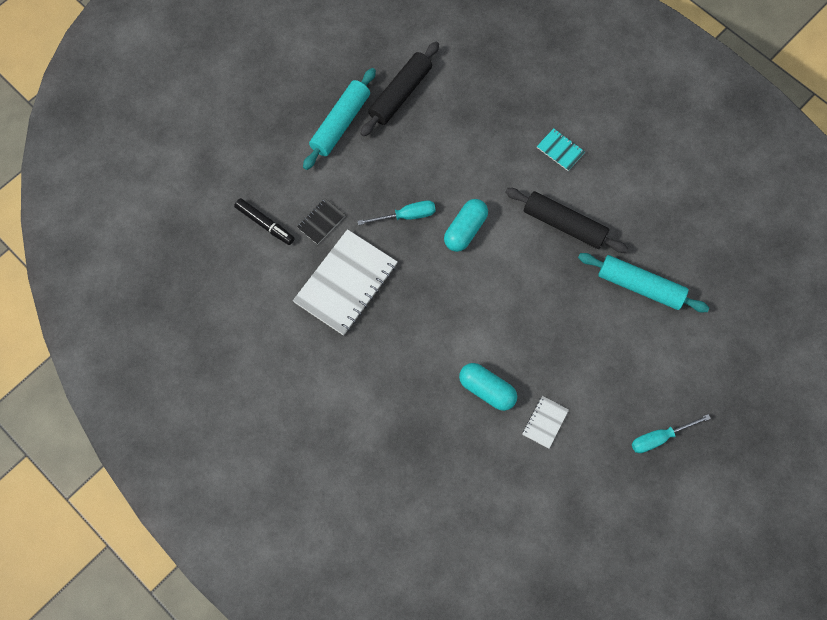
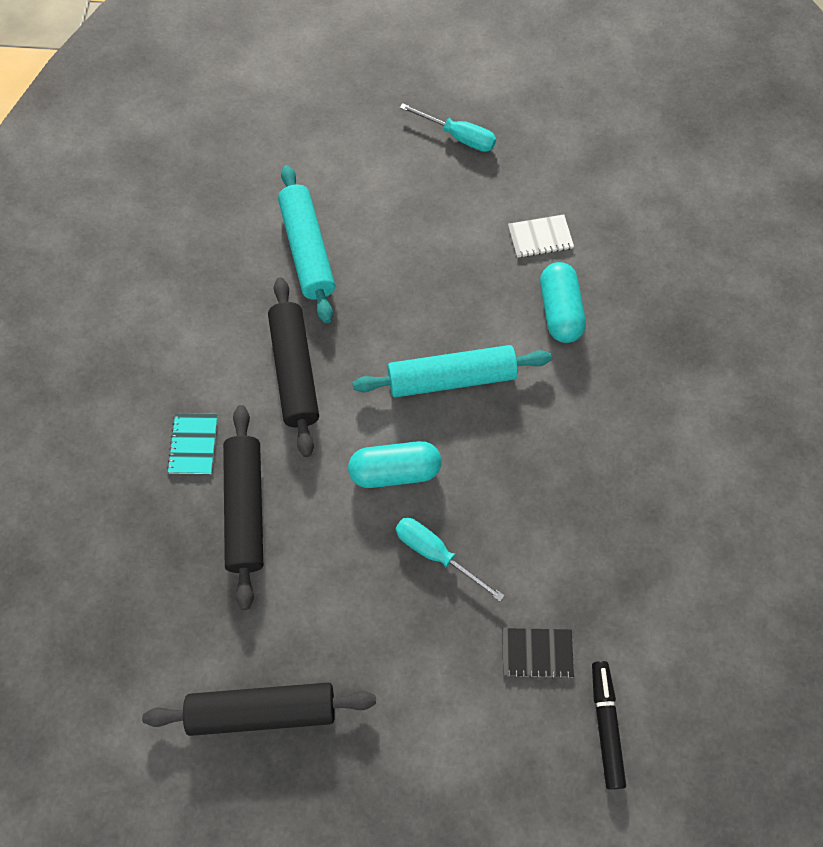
camera: 130 degrees left, 5 degrees down
white notebook [293,229,397,336] -> none
turquoise rolling pin [303,68,376,170] -> turquoise rolling pin moved to [352,345,552,398]
none -> black rolling pin [223,405,263,610]

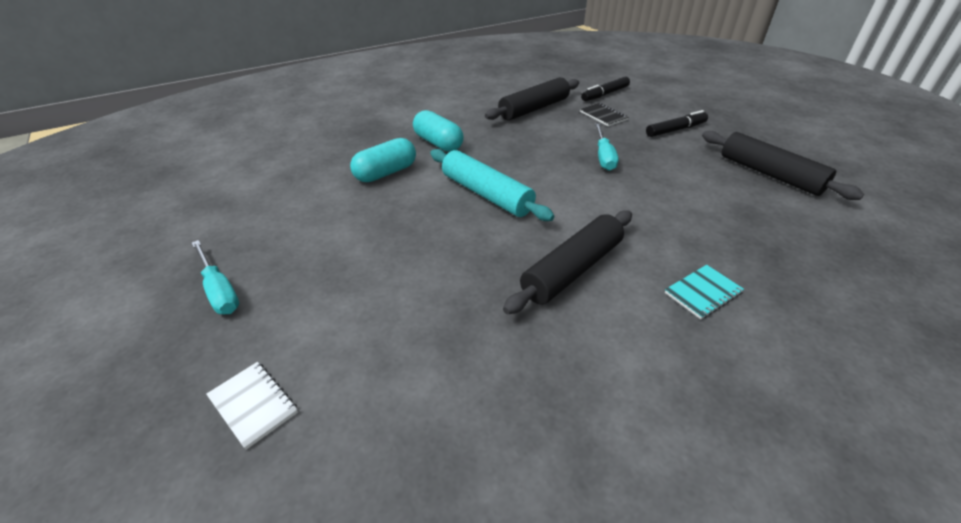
camera: 125 degrees left, 25 degrees down
black rolling pin [223,405,263,610] -> black rolling pin moved to [485,77,579,120]
turquoise rolling pin [278,165,335,323] -> none
turquoise capsule [348,441,441,488] -> turquoise capsule moved to [413,110,464,152]
turquoise screwdriver [400,103,496,152] -> turquoise screwdriver turned 150 degrees clockwise [192,240,239,314]
white notebook [508,215,574,258] -> white notebook moved to [206,362,298,450]
none -> black marker [646,110,708,137]

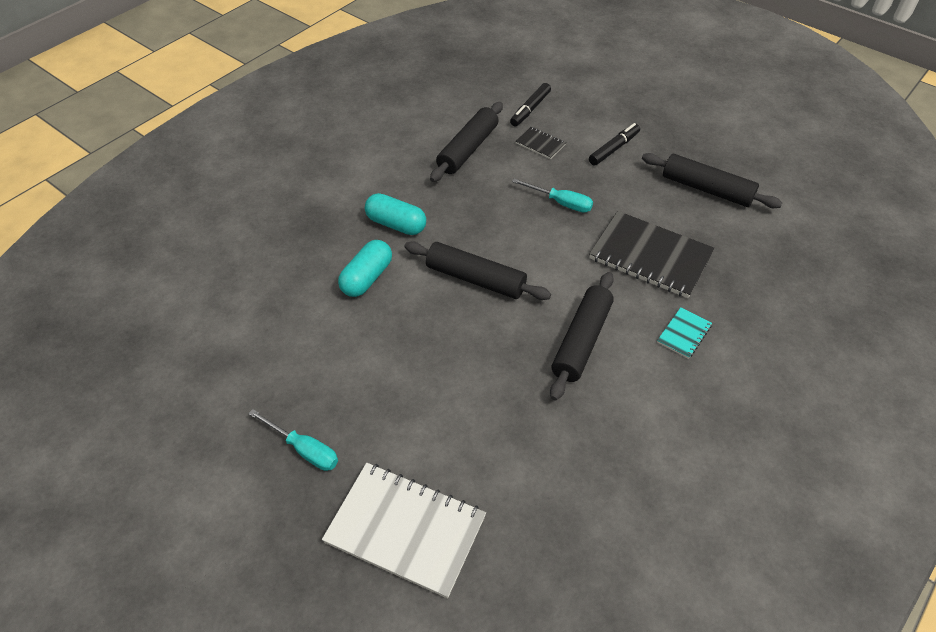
camera: 20 degrees left, 10 degrees up
white notebook [206,362,298,450] -> white notebook [322,463,486,599], size x2.18
turquoise rolling pin [430,149,554,221] -> black rolling pin [404,241,551,300]
turquoise screwdriver [595,123,619,171] -> turquoise screwdriver turned 45 degrees counterclockwise [512,178,593,212]
none -> black notebook [589,211,715,298]

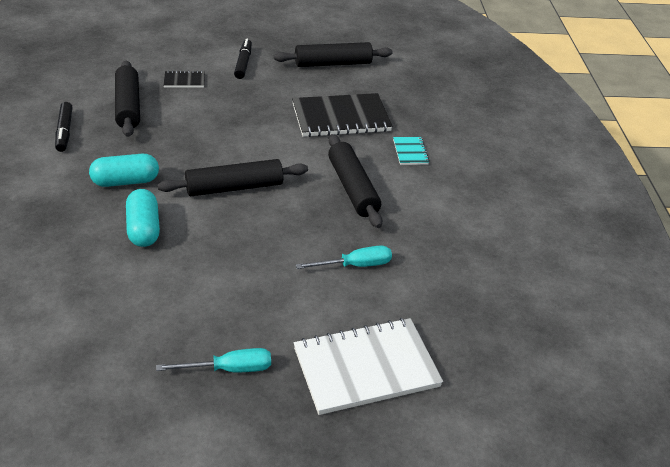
camera: 45 degrees left, 10 degrees down
black marker [510,83,551,126] -> black marker moved to [55,102,73,152]
turquoise screwdriver [512,178,593,212] -> turquoise screwdriver moved to [296,245,392,269]

